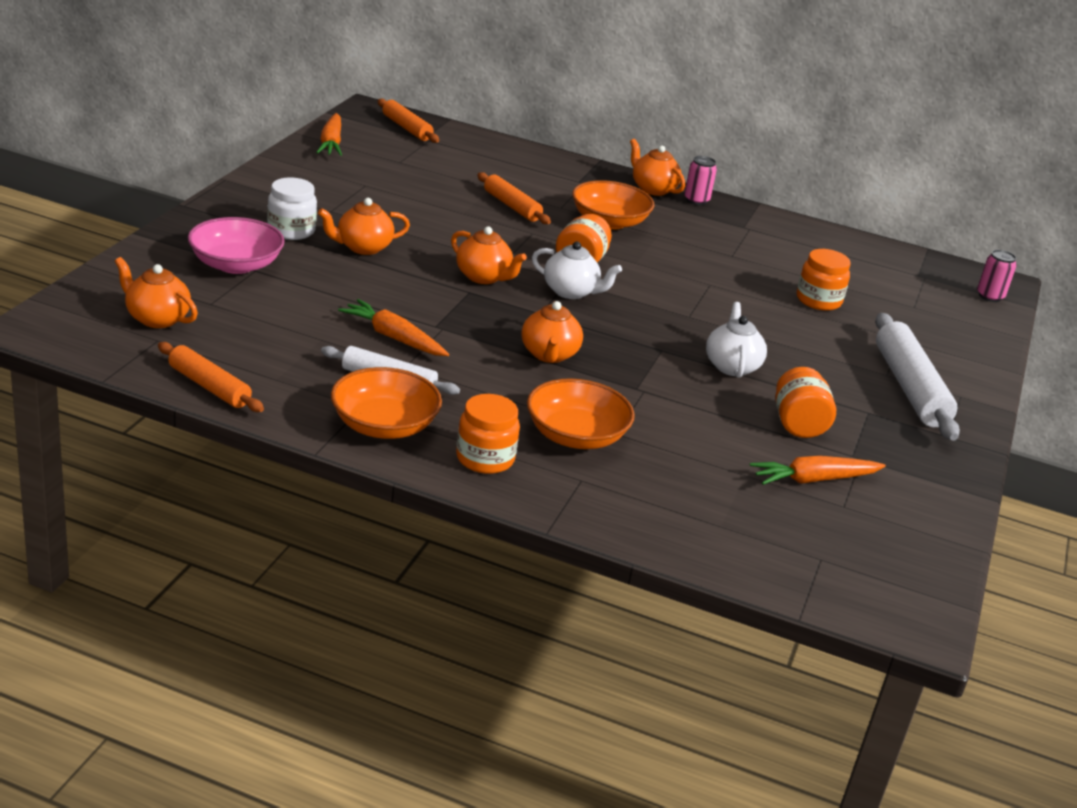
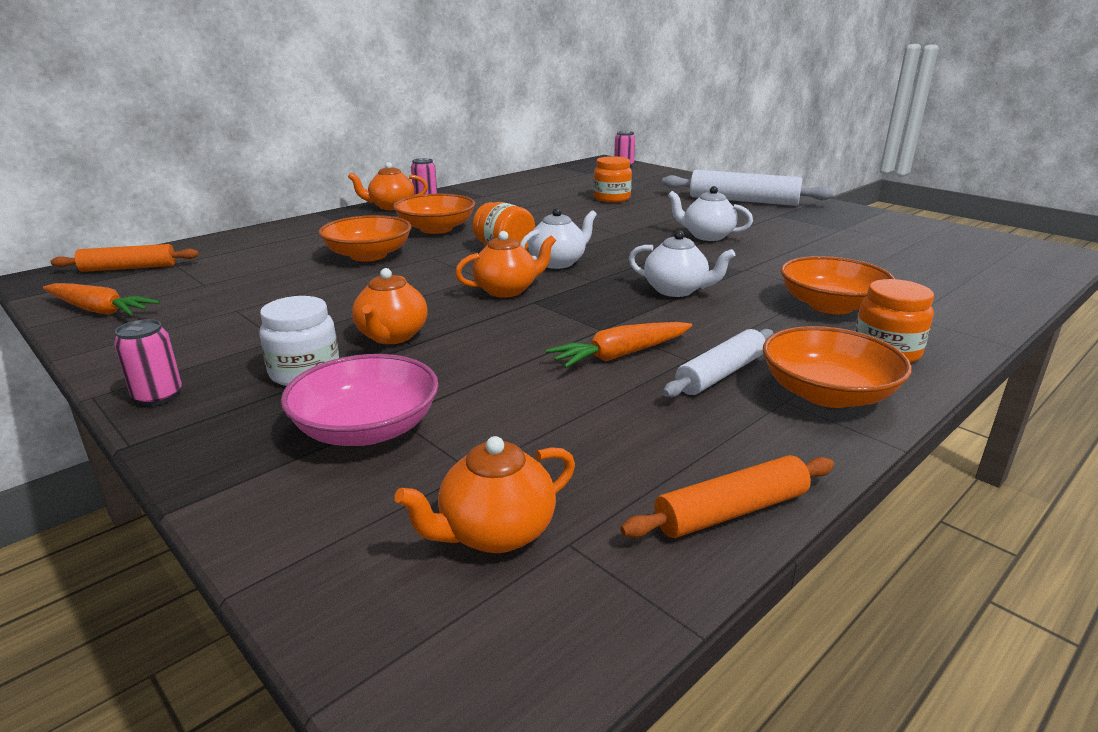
camera: 60 degrees left, 5 degrees down
orange rolling pin [477,172,551,224] -> orange bowl [319,215,411,262]
orange teapot [521,301,583,363] -> white teapot [629,230,735,297]
orange carrot [750,456,886,485] -> none
orange jar [775,367,836,438] -> none
none -> pink can [114,319,182,406]

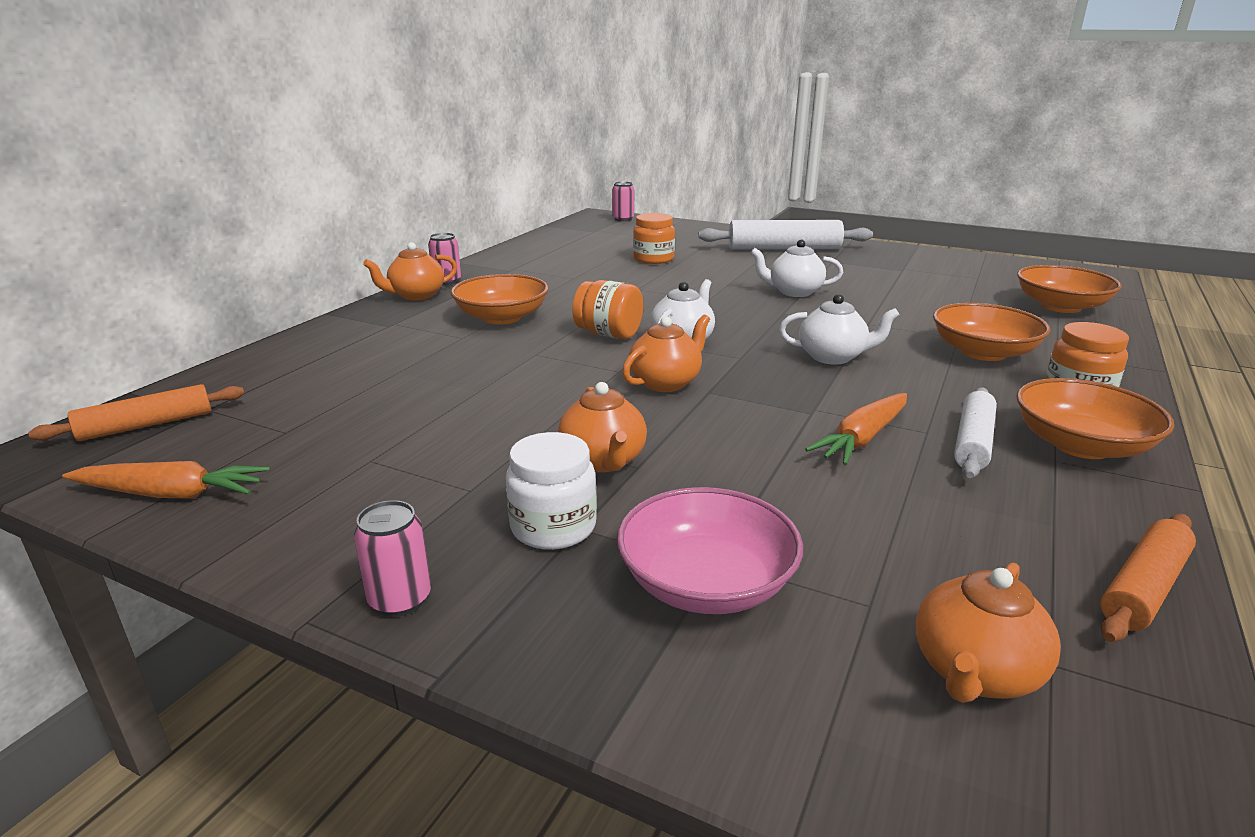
camera: 20 degrees left, 0 degrees up
orange bowl [319,215,411,262] -> orange bowl moved to [1017,265,1122,313]

